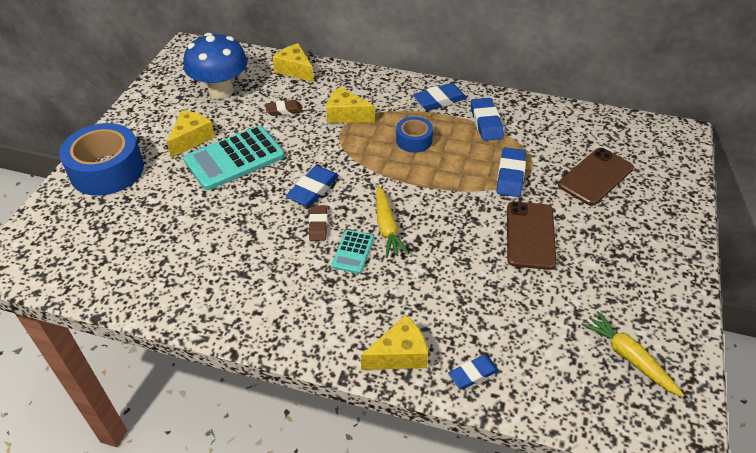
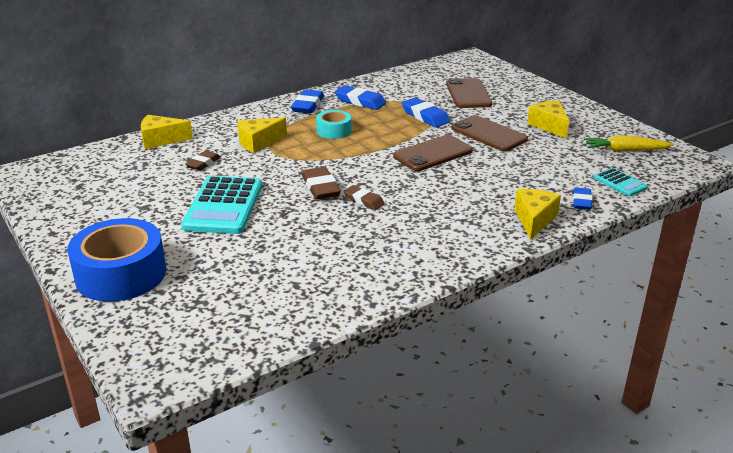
camera: 50 degrees left, 15 degrees down
yellow cheese [167,110,215,158] -> yellow cheese moved to [527,101,569,139]
blue mushroom [183,33,247,99] -> none
blue eraser [286,165,339,207] -> brown eraser [302,167,341,200]
turquoise calculator [331,230,374,274] -> turquoise calculator moved to [594,168,648,196]
yellow carrot [376,185,409,258] -> none
blue tape [396,117,433,153] -> turquoise tape [316,110,351,139]
none -> brown phone [393,135,473,171]

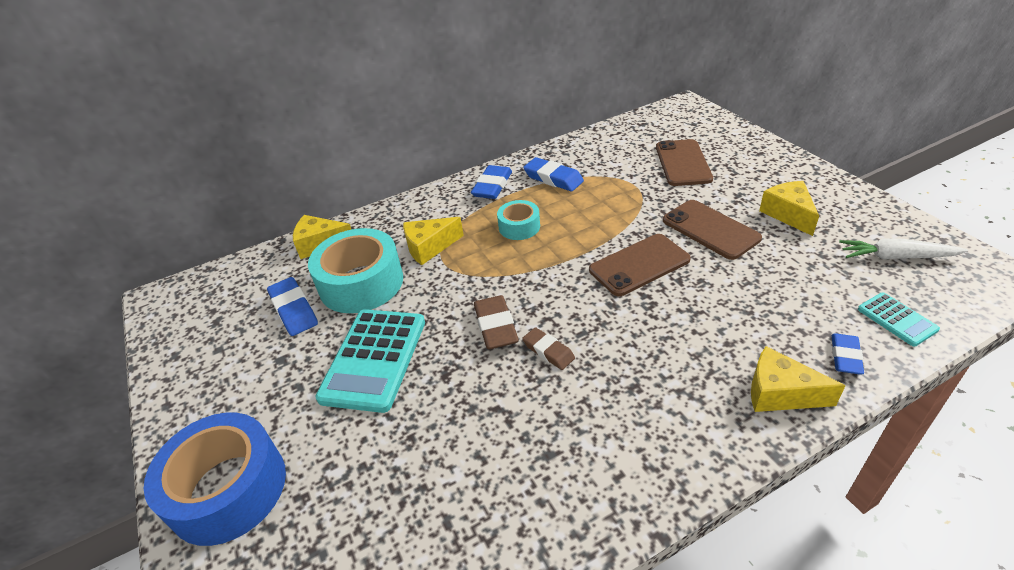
camera: 10 degrees right, 10 degrees up
brown eraser [185,151,220,171] -> turquoise tape [308,228,403,313]
blue eraser [402,97,450,127] -> blue eraser moved to [267,277,318,336]
yellow cheese [515,189,561,240] -> yellow cheese turned 90 degrees counterclockwise [751,346,845,412]
yellow carrot [584,135,674,151] -> white carrot [839,239,968,259]

